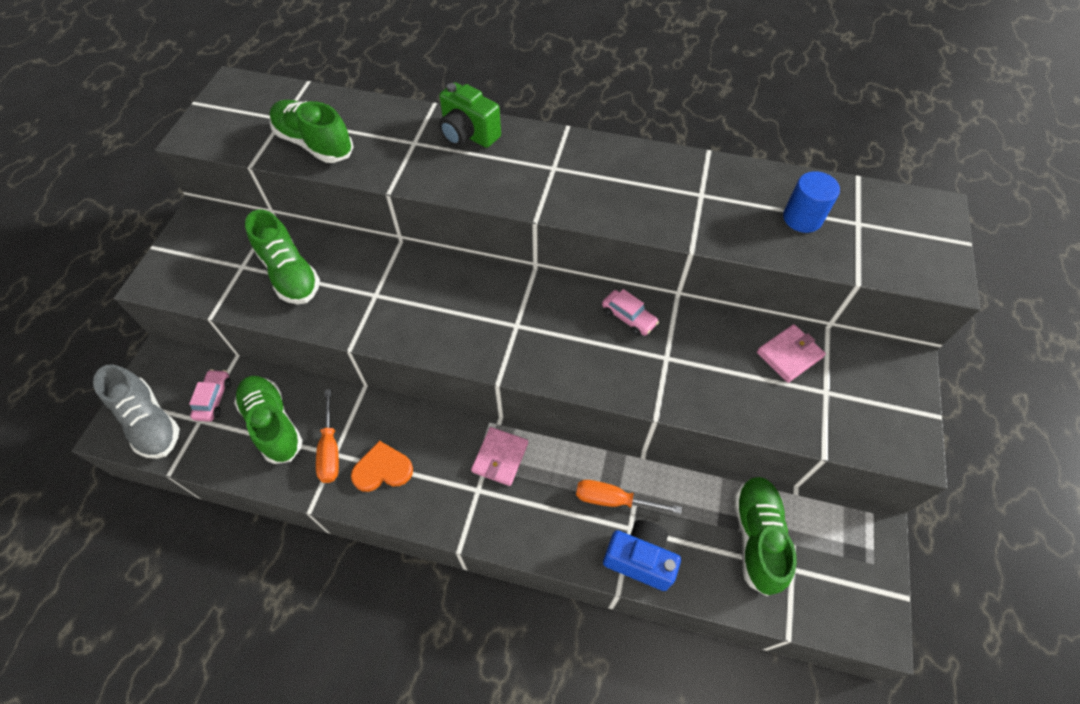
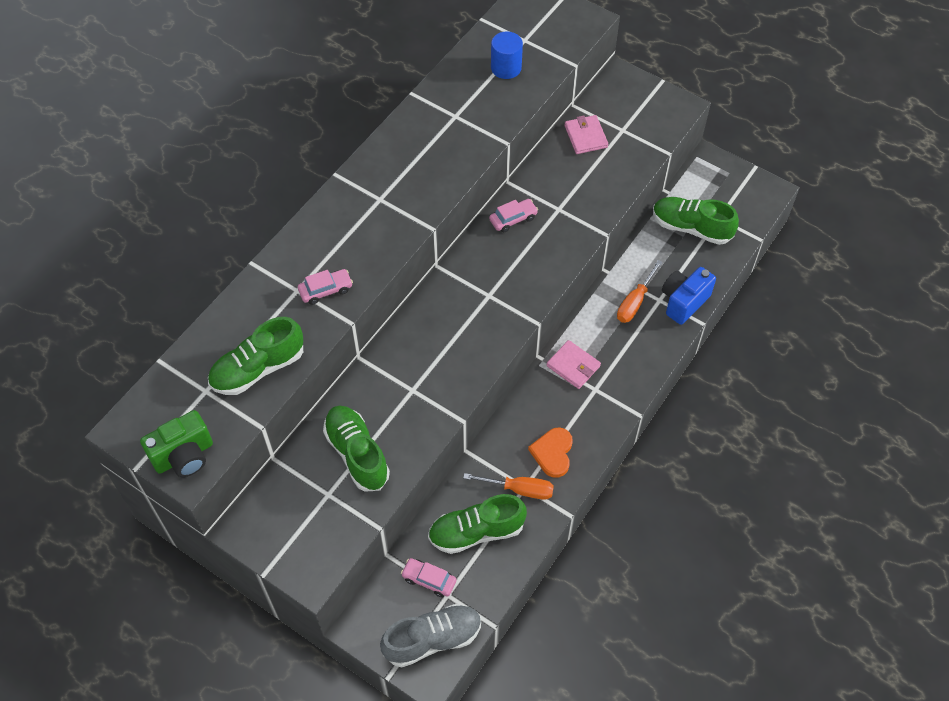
camera: 70 degrees left, 0 degrees up
green shoe [245,210,320,304] -> green shoe turned 105 degrees counterclockwise [323,405,390,491]
green camera [439,82,501,148] -> green camera moved to [140,410,213,477]
none -> pink car [298,269,353,305]

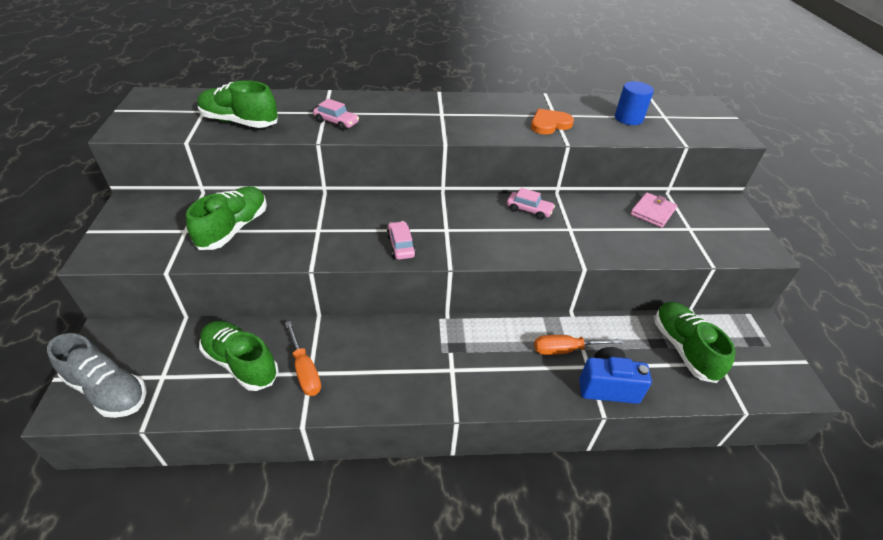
camera: 50 degrees right, 15 degrees down
green camera [140,410,213,477] -> none
pink car [401,558,456,598] -> pink car moved to [387,221,416,260]
orange heart [528,428,573,478] -> orange heart moved to [531,109,574,135]
pink wallet [547,340,601,389] -> none

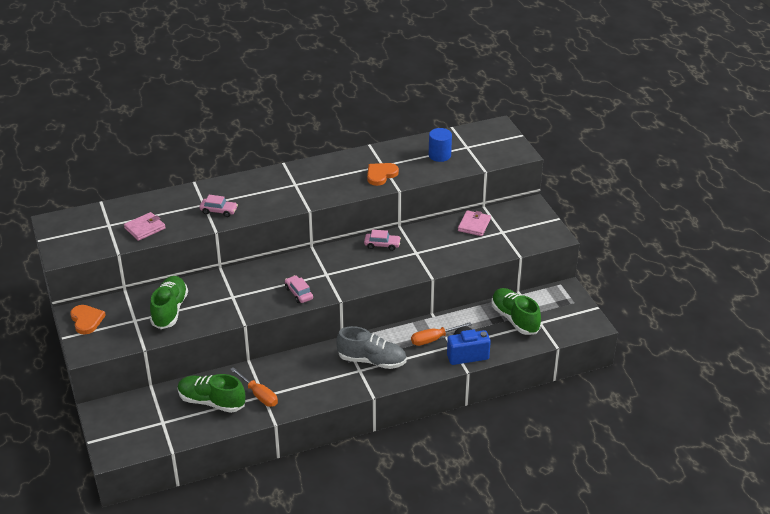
camera: 15 degrees left, 5 degrees down
grey shoe [47,333,147,418] -> grey shoe moved to [336,326,407,369]
green shoe [197,80,278,128] -> pink wallet [124,212,166,241]
none -> orange heart [70,305,106,335]

